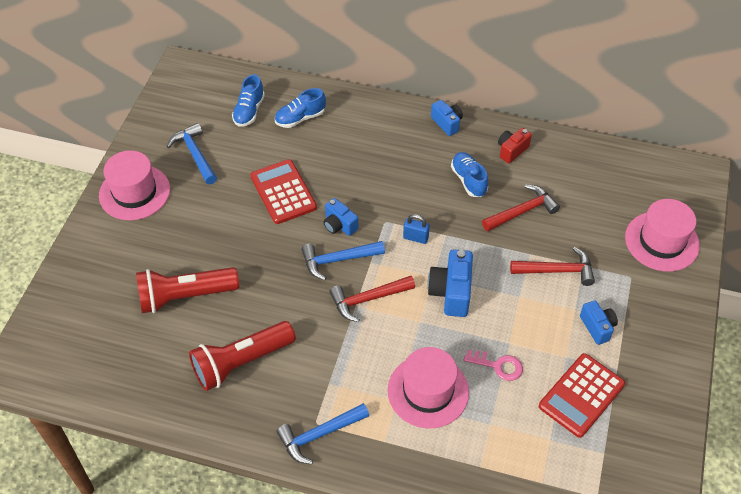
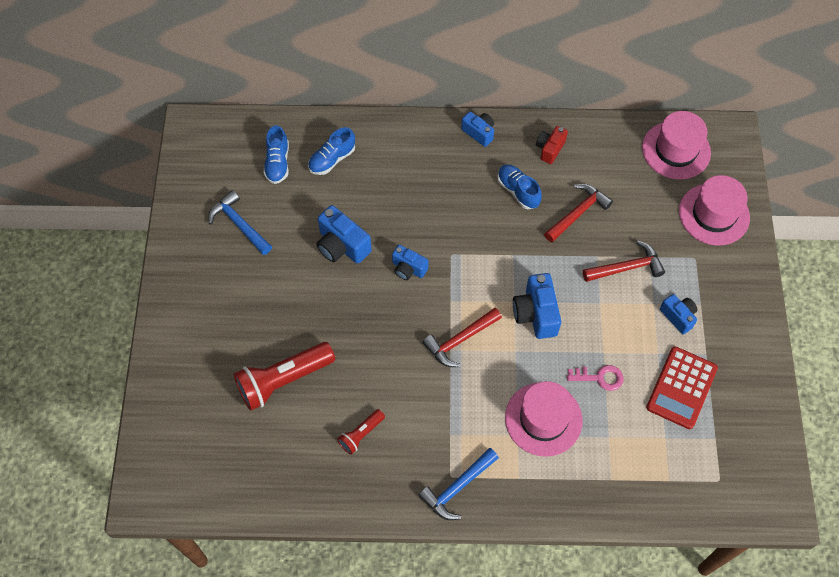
camera: 15 degrees left, 10 degrees up
pink hat [99,150,170,220] -> pink hat moved to [642,111,711,179]
red flashlight [189,321,296,391] -> red flashlight [337,409,385,455], size x0.51
red calculator [250,159,317,224] -> blue camera [316,205,372,264]
blue hammer [301,241,385,280] -> none
blue padlock [403,214,430,244] -> none

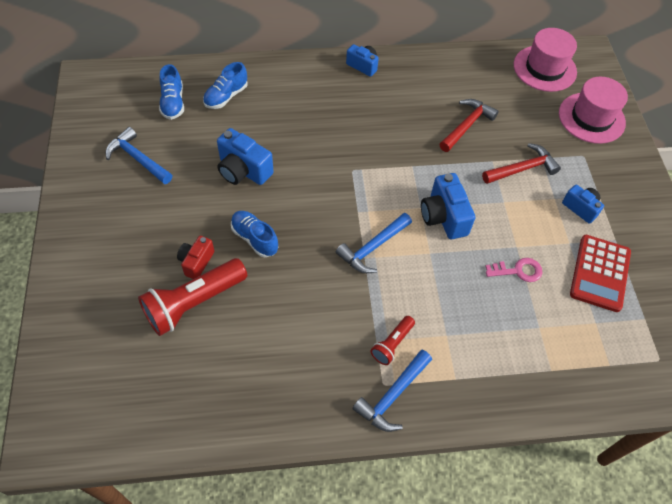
camera: 10 degrees left, 5 degrees down
red flashlight [337,409,385,455] -> red flashlight moved to [370,316,415,365]
blue camera [392,245,428,280] -> none
red hammer [422,308,502,367] -> blue hammer [336,213,412,273]
blue shoe [498,165,542,209] -> blue shoe moved to [231,211,278,257]
pink hat [505,381,583,457] -> none
red camera [536,126,568,164] -> red camera moved to [177,236,215,279]

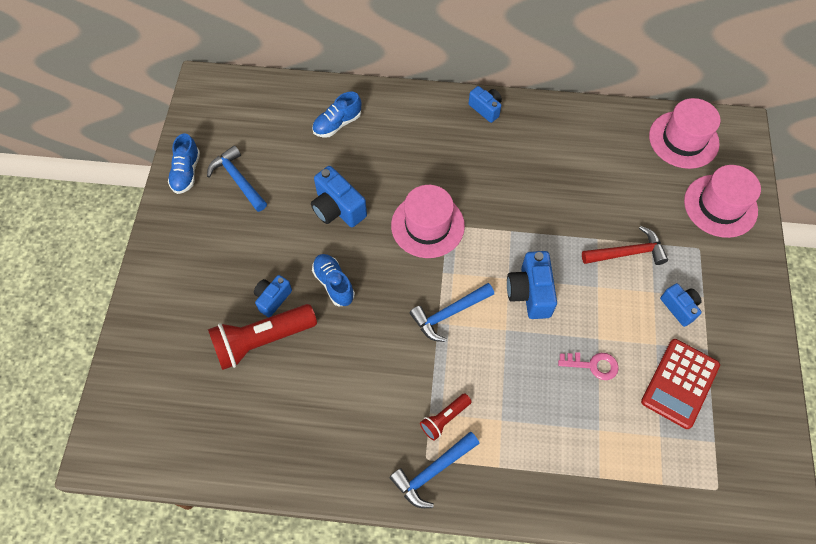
camera: 15 degrees right, 5 degrees up
blue shoe [159,64,184,120] -> blue shoe moved to [168,133,200,194]
red camera [177,236,215,279] -> blue camera [254,275,292,317]
red hammer [439,99,499,152] -> none
none -> pink hat [391,185,465,258]

